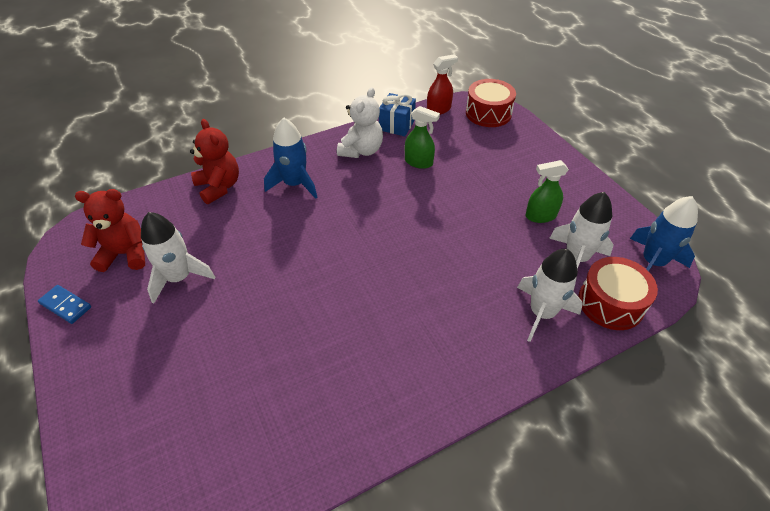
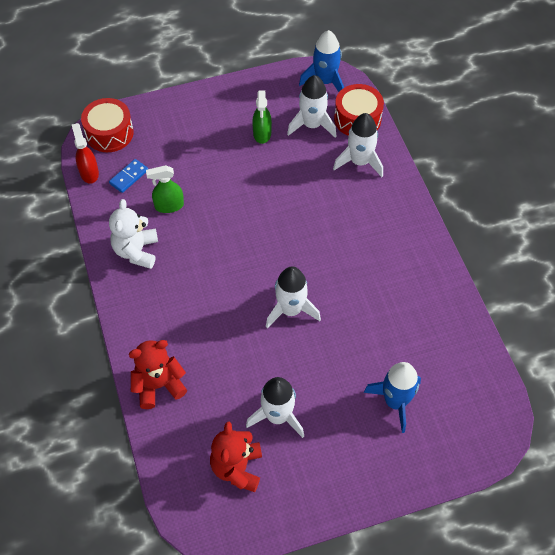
camera: 80 degrees left, 10 degrees up
blue domino [38,285,91,324] -> blue domino moved to [109,159,148,193]
blue rocket [264,117,317,199] -> blue rocket moved to [364,362,421,433]
white teddy bear [337,87,383,158] -> white teddy bear turned 120 degrees counterclockwise [109,199,158,269]
blue gift [379,93,416,136] -> none
green spray bottle [405,106,440,169] -> green spray bottle turned 135 degrees counterclockwise [146,165,184,213]
none -> white rocket [266,266,321,328]

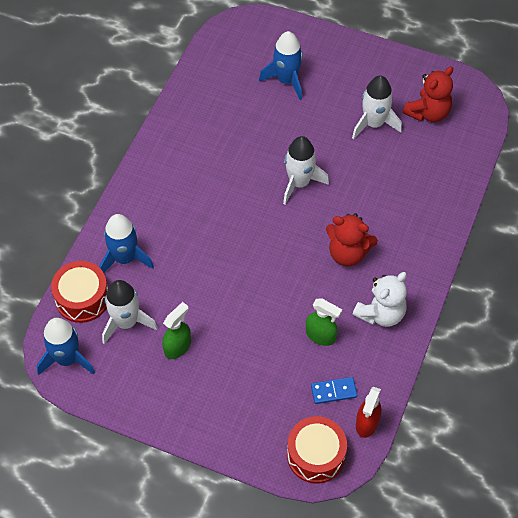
camera: 140 degrees left, 0 degrees up
red teddy bear [129,340,187,409] -> red teddy bear moved to [326,213,378,266]
white rocket [333,113,383,177] -> blue rocket [99,214,154,273]

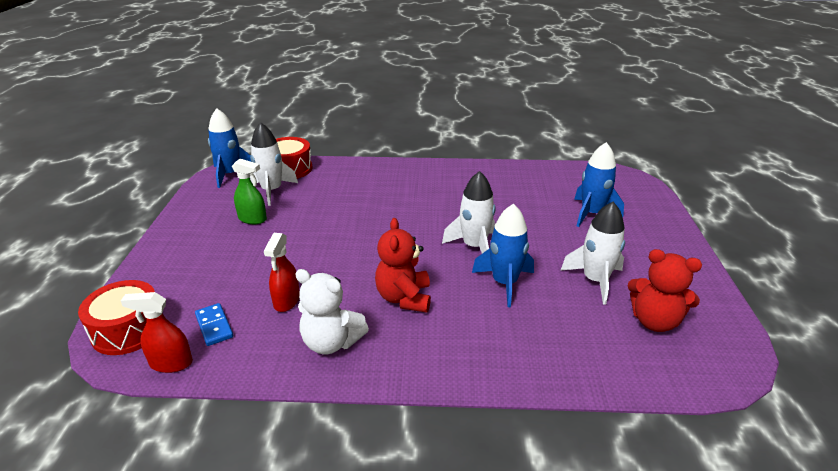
camera: 70 degrees right, 25 degrees down
blue rocket [99,214,154,273] -> blue rocket moved to [472,204,534,307]
green spray bottle [306,298,342,346] -> red spray bottle [264,233,300,312]

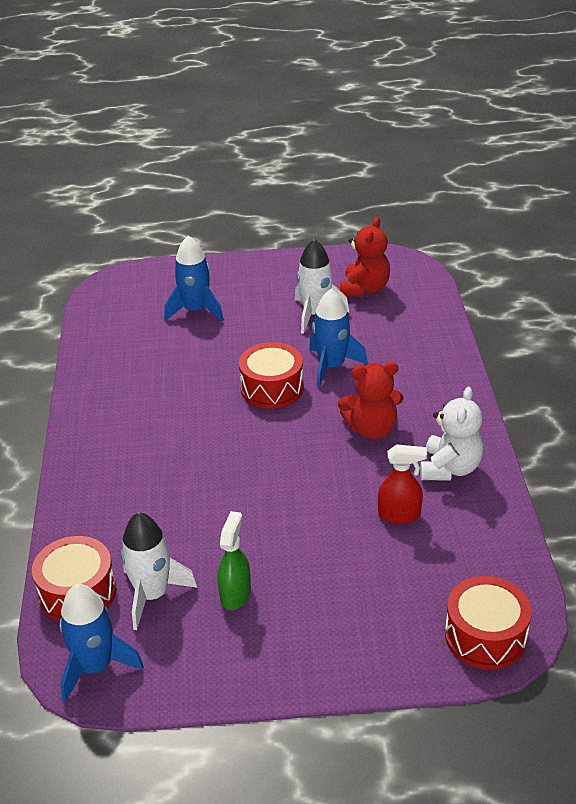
camera: 95 degrees left, 5 degrees up
red spray bottle [121,292,193,373] -> none
blue domino [195,303,233,346] -> none
white rocket [442,171,495,253] -> red drum [239,342,304,409]

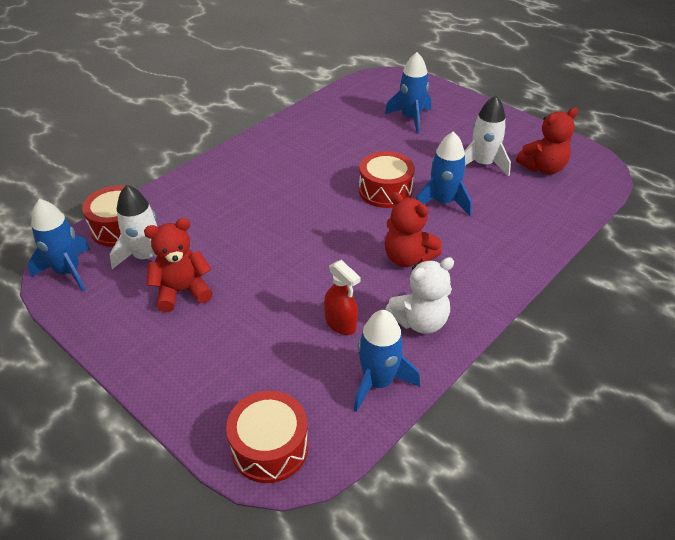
camera: 45 degrees right, 5 degrees up
green spray bottle [217,511,251,610] -> red teddy bear [144,218,213,312]
none -> blue rocket [354,310,420,412]

